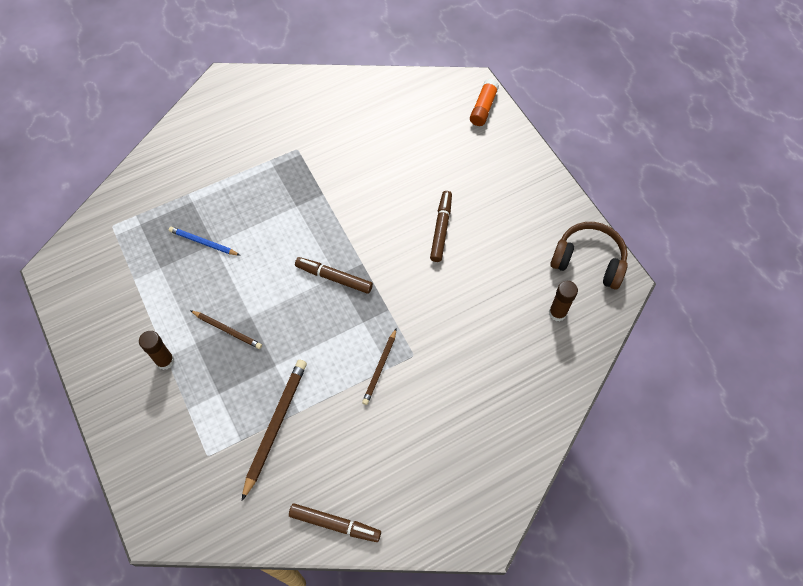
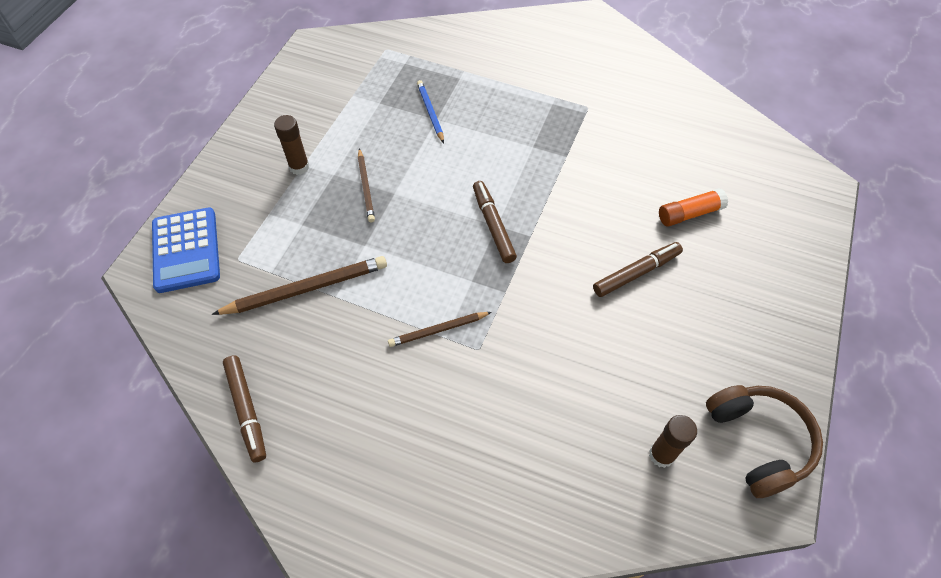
camera: 50 degrees right, 5 degrees down
orange glue stick [470,79,499,126] -> orange glue stick moved to [659,188,728,227]
none -> blue calculator [152,207,220,293]

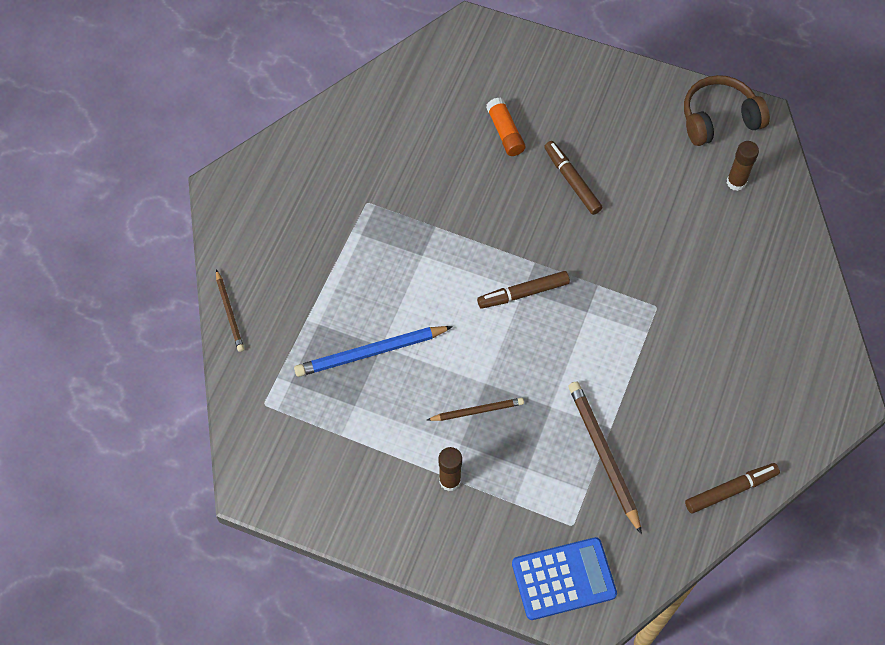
camera: 90 degrees left, 5 degrees up
brown pencil [388,312,492,347] -> brown pencil moved to [216,269,244,352]
blue pencil [417,80,444,143] -> blue pencil [294,326,453,377], size x1.68

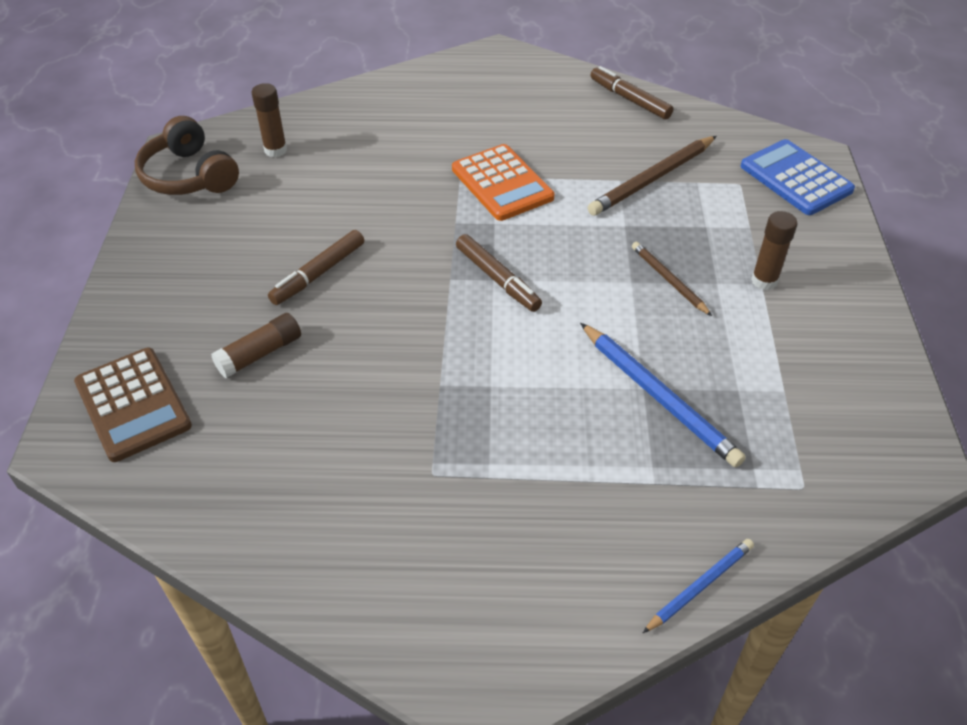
camera: 110 degrees left, 15 degrees down
brown pencil [216,269,244,352] -> blue pencil [643,539,754,633]
orange glue stick [486,98,525,156] -> brown glue stick [211,313,301,378]
none -> brown calculator [74,348,192,462]
none -> orange calculator [452,144,555,221]

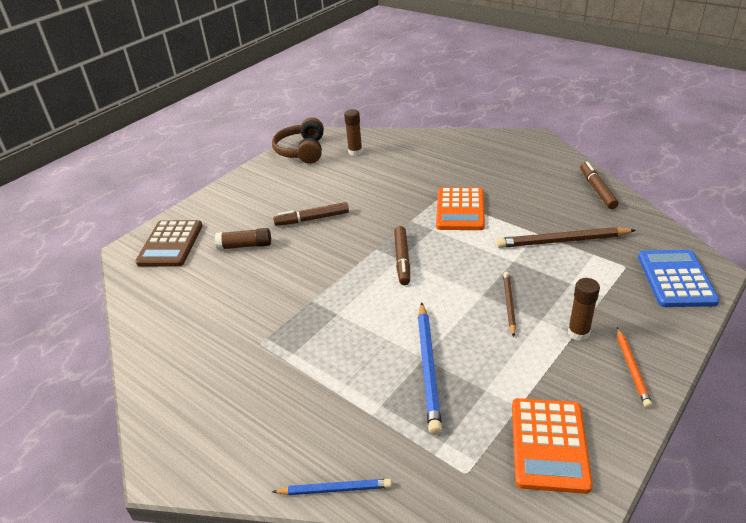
camera: 40 degrees right, 10 degrees down
none -> orange calculator [512,398,593,494]
none -> orange pencil [617,327,652,408]

